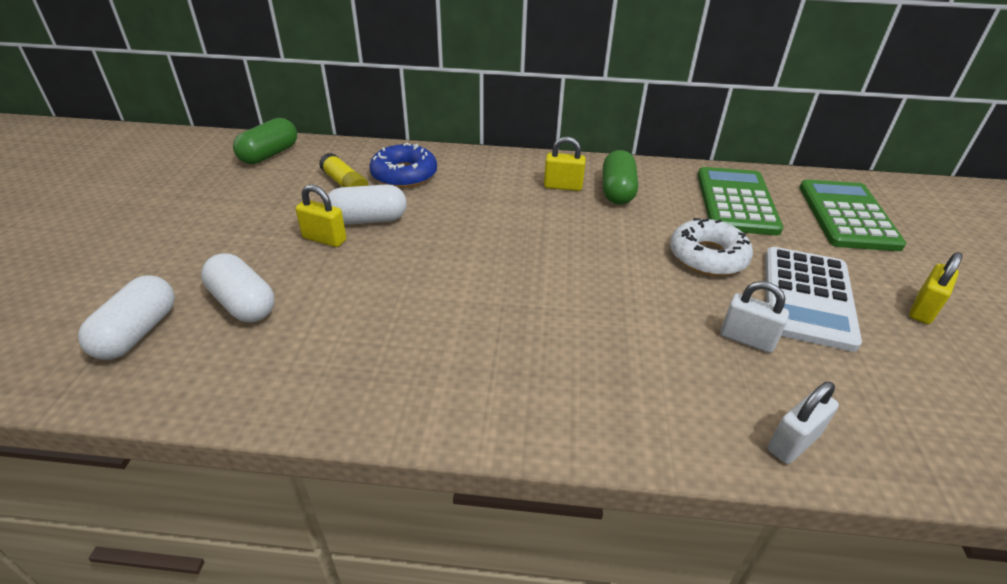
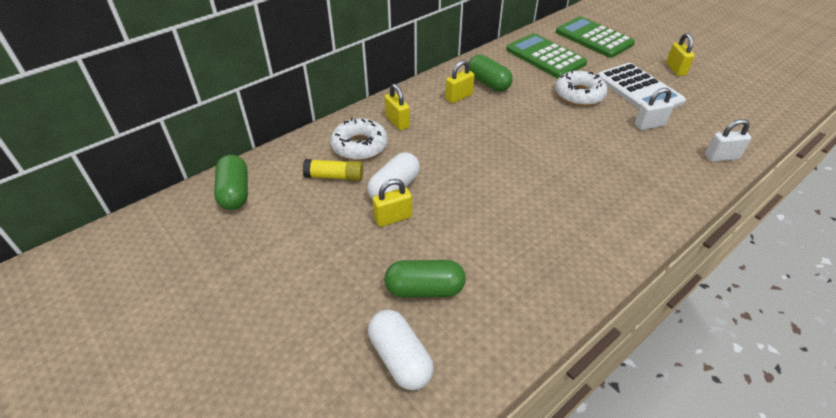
camera: 45 degrees left, 5 degrees up
white capsule [201,253,275,322] -> green capsule [384,260,466,298]
blue donut [369,143,437,188] -> white donut [330,118,388,160]
white padlock [768,382,839,464] -> white padlock turned 75 degrees clockwise [705,119,751,162]
none -> yellow padlock [385,84,410,130]

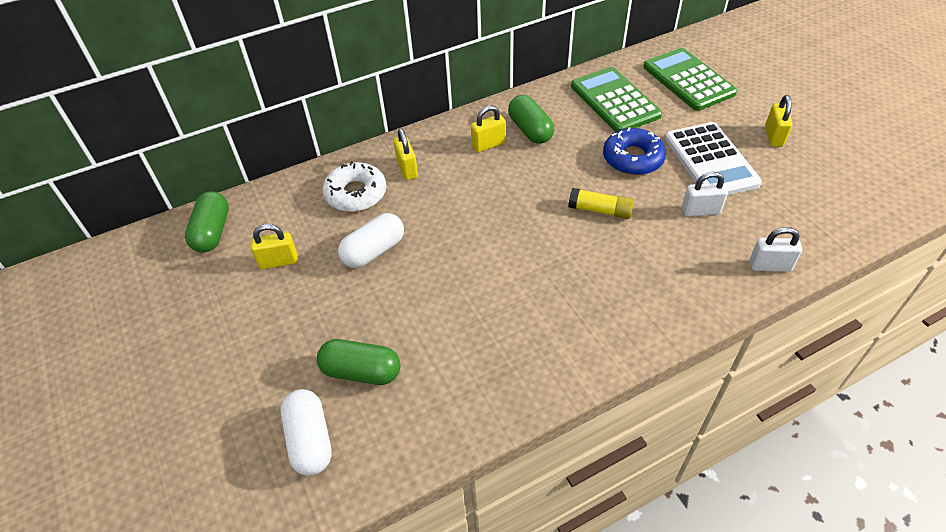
camera: 15 degrees right, 5 degrees up
yellow glue stick [303,159,363,181] -> yellow glue stick moved to [568,188,634,219]
yellow padlock [373,179,412,227] -> yellow padlock moved to [251,224,298,269]
white donut [555,70,608,106] -> blue donut [603,127,666,175]

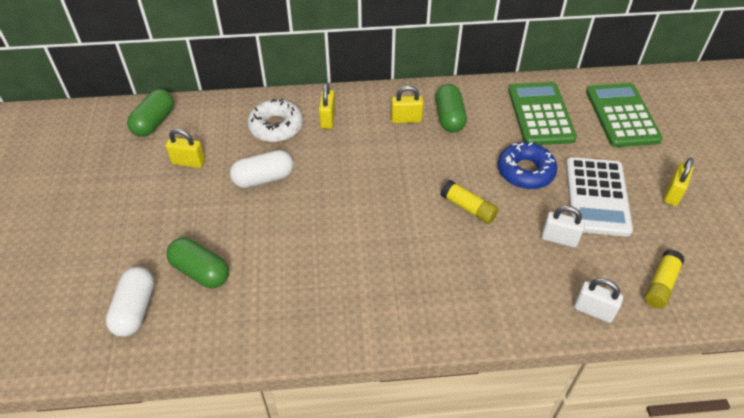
camera: 20 degrees right, 0 degrees up
none -> yellow glue stick [644,249,685,309]

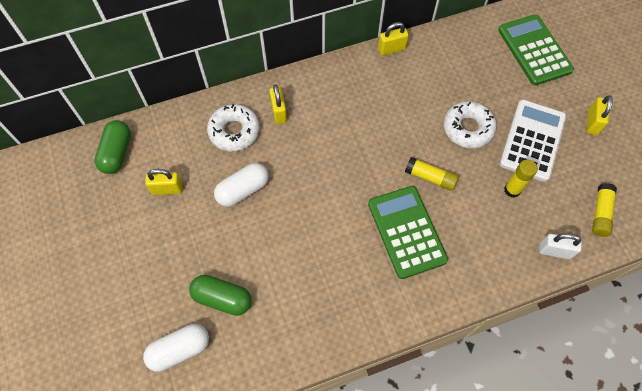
camera: 15 degrees left, 15 degrees up
white capsule [106,267,154,337] -> white capsule turned 75 degrees clockwise [143,324,209,372]
yellow padlock [391,86,424,123] -> yellow padlock moved to [378,22,409,56]
green capsule [435,84,467,133] -> none
blue donut [498,142,557,189] -> white donut [444,101,497,148]
green calculator [508,82,577,145] -> green calculator moved to [368,186,448,279]
white padlock [541,205,585,247] -> yellow glue stick [504,160,538,198]
white calculator [566,157,633,237] -> white calculator turned 150 degrees counterclockwise [500,100,566,182]

